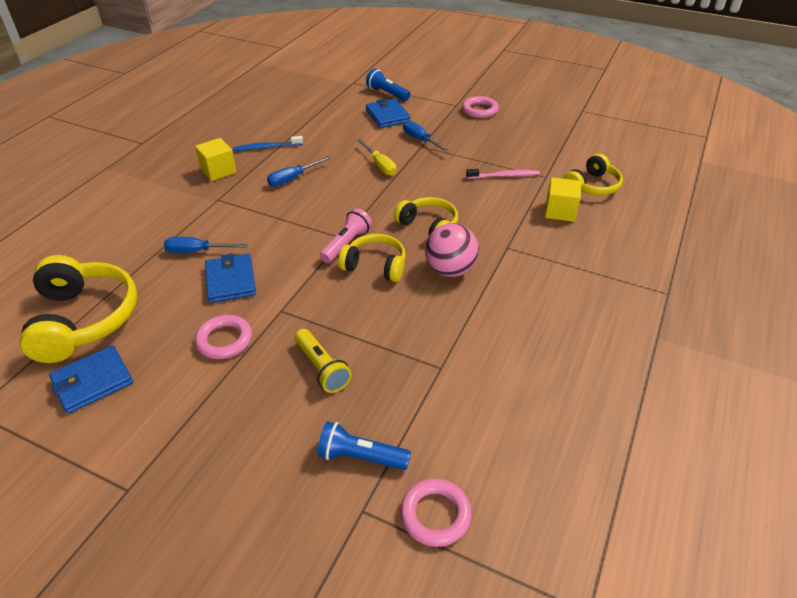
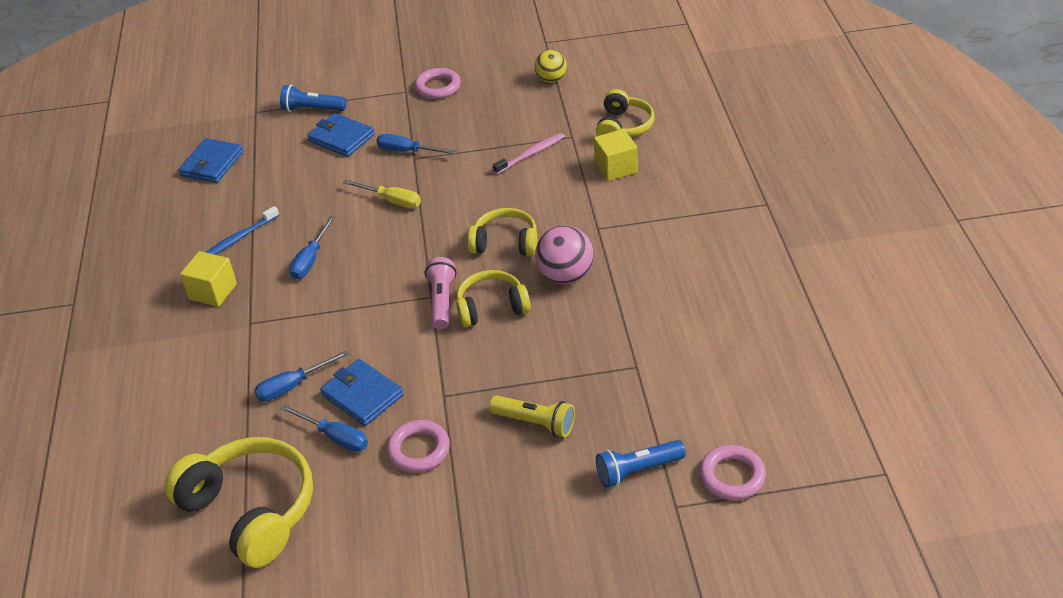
camera: 30 degrees left, 0 degrees up
blue wallet [49,345,133,414] -> blue wallet moved to [178,138,244,183]
none -> blue screwdriver [280,404,368,452]
none -> yellow ball [534,50,567,83]

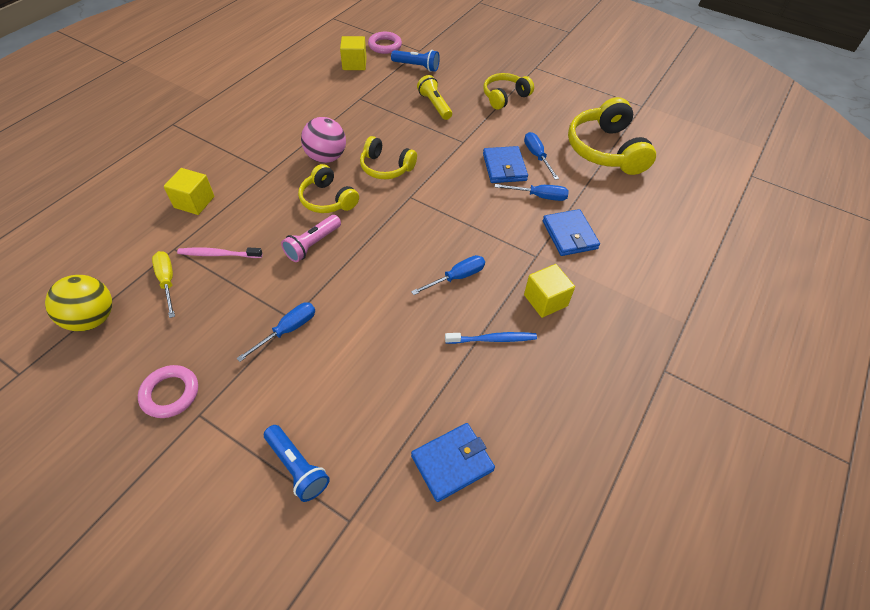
camera: 145 degrees left, 10 degrees up
blue wallet [307,113,375,157] -> blue wallet moved to [543,209,600,256]
yellow screwdriver [343,180,421,208] -> yellow screwdriver moved to [152,251,175,318]
blue screwdriver [376,134,456,154] -> blue screwdriver turned 105 degrees counterclockwise [236,302,315,362]
pink ring [387,420,450,472] -> none
pink flashlight [425,257,457,329] -> pink flashlight moved to [281,215,341,262]
yellow ball [534,50,567,83] -> yellow ball [45,275,112,332], size x1.51
yellow headphones [596,89,655,137] -> yellow headphones moved to [483,73,534,110]
none -> yellow cube [340,36,367,70]

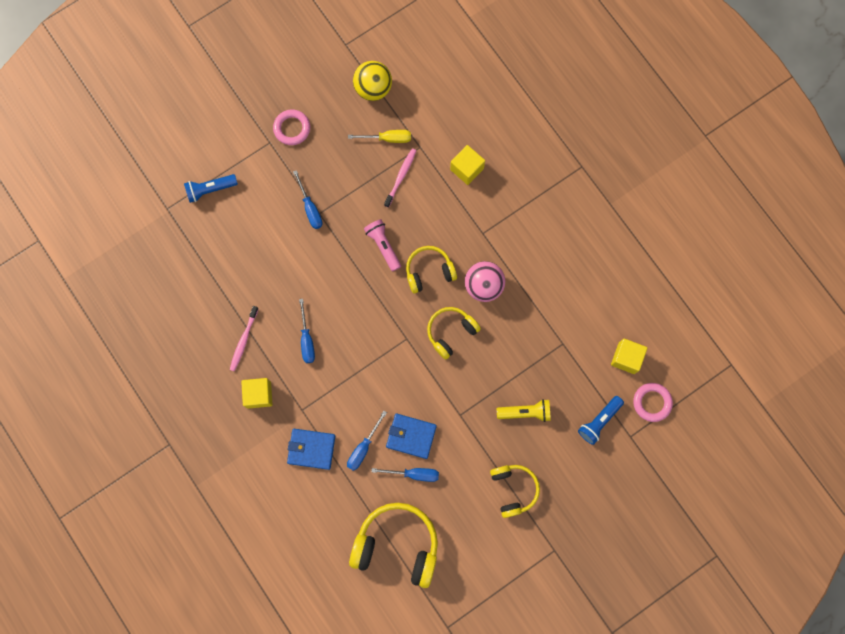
camera: 115 degrees right, 25 degrees up
blue wallet [411,423,495,502] -> none
blue toothbrush [445,332,537,344] -> pink toothbrush [230,306,258,372]

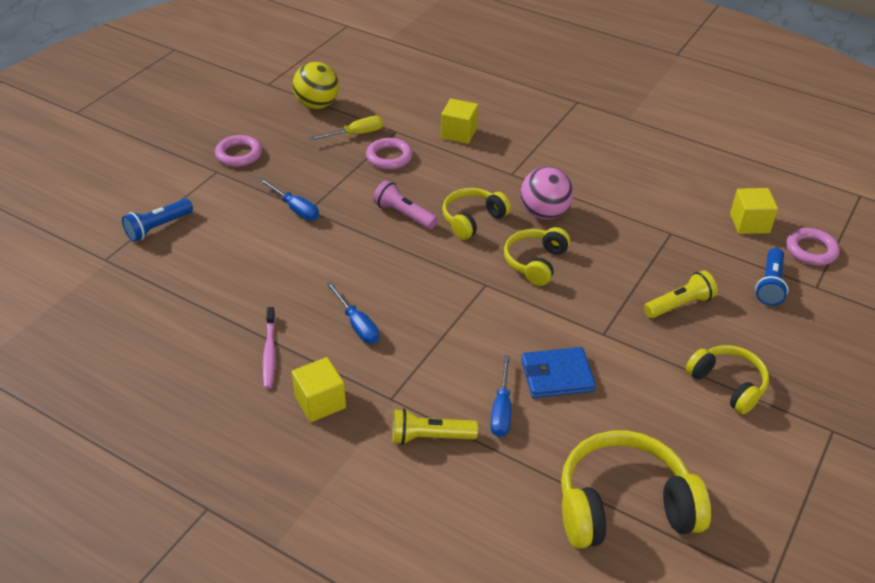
camera: 25 degrees left, 35 degrees down
blue wallet [287,429,335,470] -> yellow flashlight [392,409,478,445]
blue screwdriver [372,468,439,482] -> none
pink toothbrush [384,148,416,208] -> pink ring [366,138,413,170]

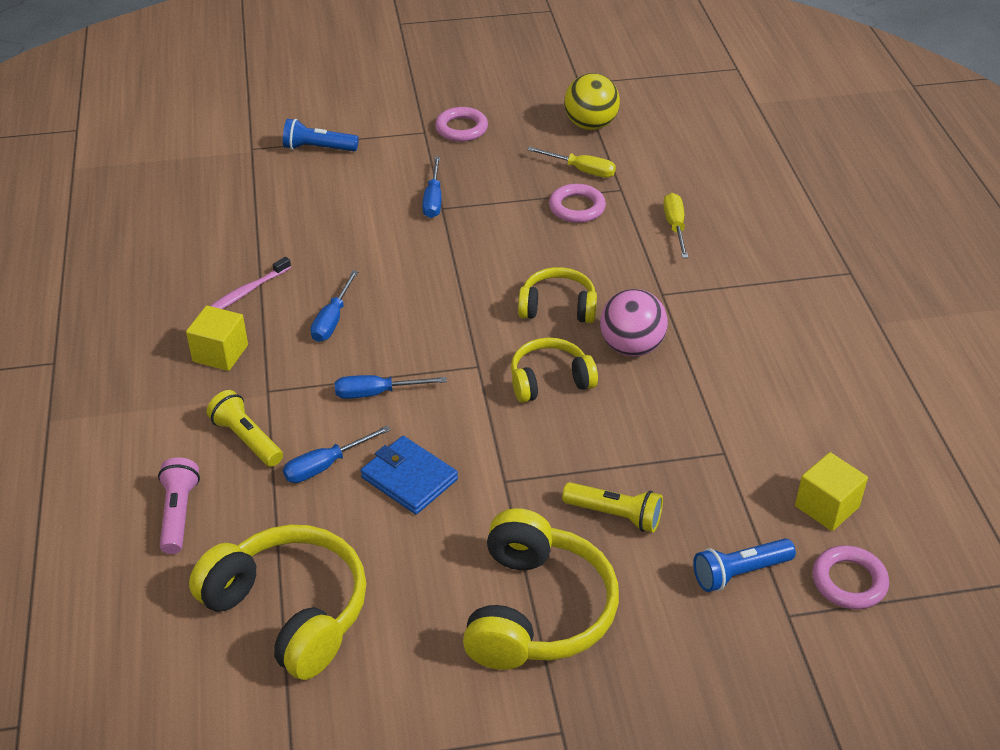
camera: 50 degrees right, 0 degrees up
pink flashlight [373,180,438,229] -> pink flashlight moved to [158,457,200,554]
yellow cube [441,99,478,144] -> yellow screwdriver [663,193,688,258]
yellow headphones [685,345,769,414] -> yellow headphones [463,508,619,670], size x1.66
none -> blue screwdriver [335,375,447,399]

